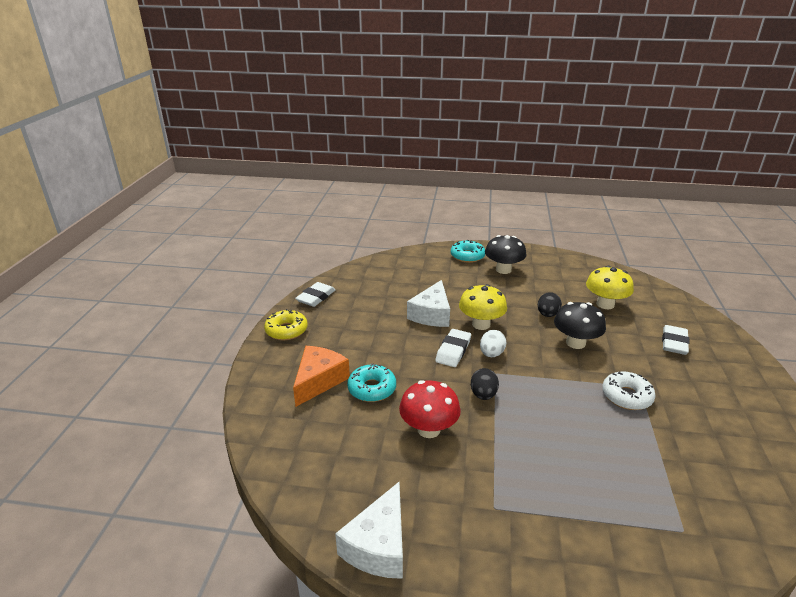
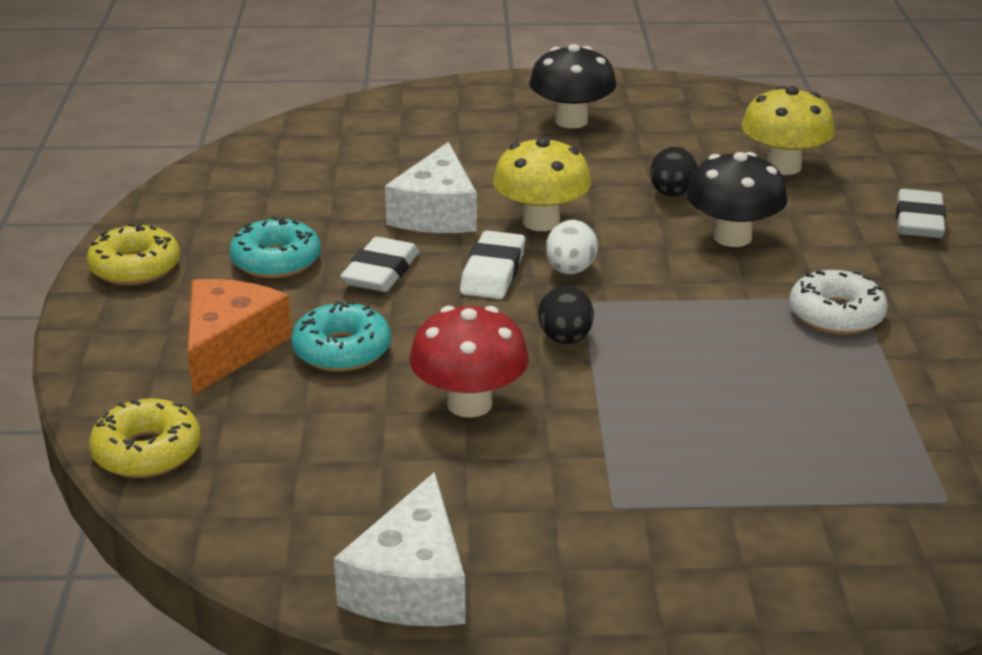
camera: 10 degrees left, 0 degrees up
white eraser [295,282,335,307] -> white eraser moved to [340,237,419,292]
turquoise donut [451,240,485,263] -> turquoise donut moved to [229,217,321,278]
none -> yellow donut [89,399,201,478]

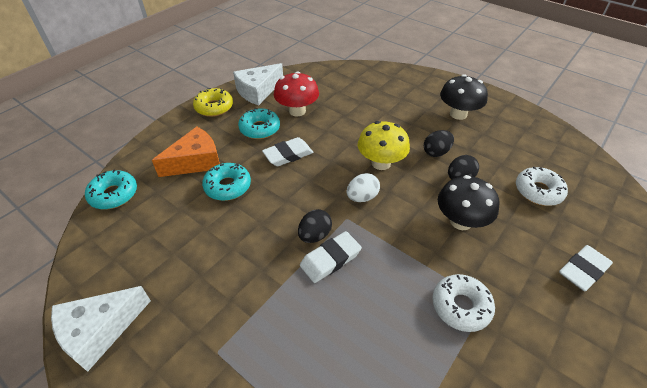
camera: 40 degrees right, 15 degrees up
yellow donut [89,399,201,478] -> turquoise donut [85,170,137,209]
white cheese [385,142,477,233] -> white cheese moved to [233,63,283,106]
red mushroom [410,306,529,418] -> red mushroom moved to [274,71,319,116]
white eraser [460,230,525,299] -> white eraser moved to [300,231,362,283]
yellow mushroom [741,86,835,175] -> white donut [516,167,568,206]
none -> black egg [424,130,454,157]

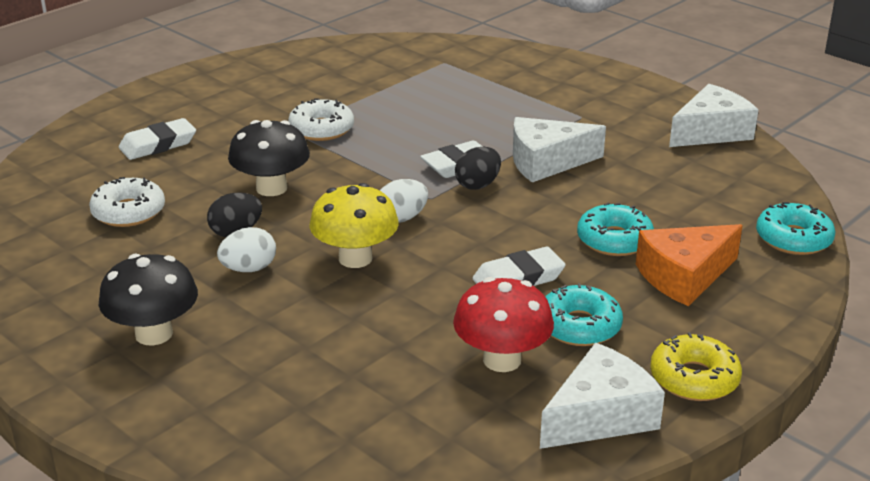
camera: 175 degrees left, 15 degrees down
black egg [424,130,454,157] -> white egg [217,227,276,272]
none -> white cheese [513,117,606,182]

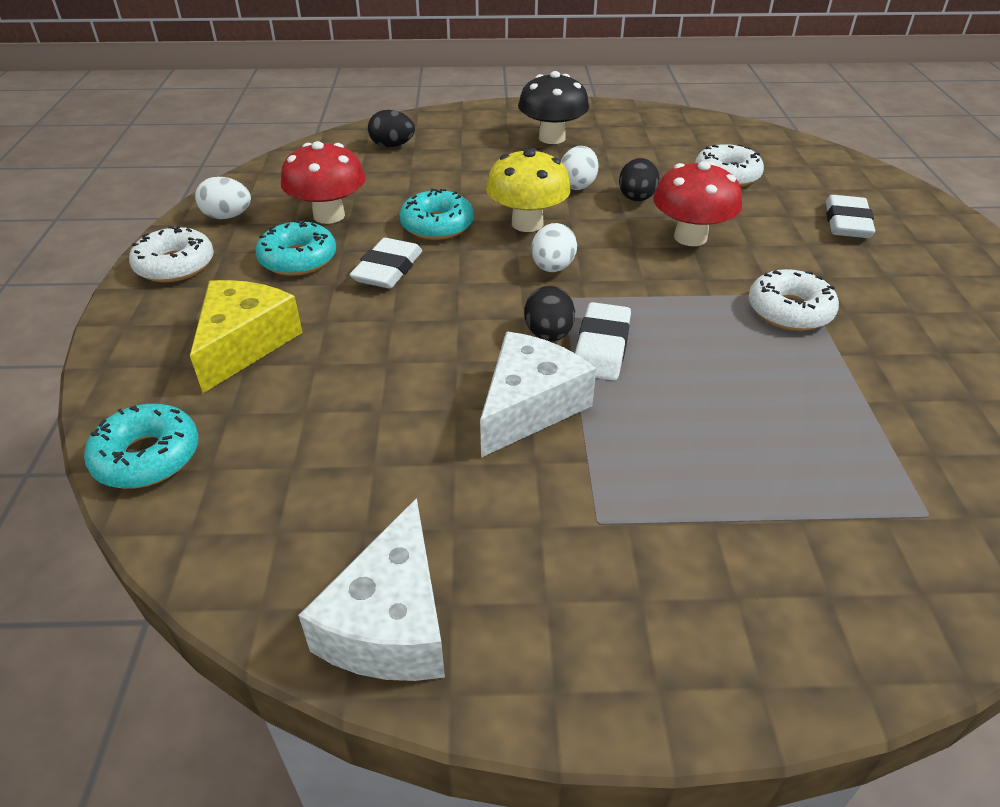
camera: 135 degrees right, 10 degrees up
black mushroom [228,120,310,196] -> red mushroom [653,161,742,246]
white cheese [540,343,665,449] -> white egg [195,177,251,219]
turquoise donut [577,202,654,256] -> turquoise donut moved to [399,188,474,240]
orange cheese [636,224,743,306] -> yellow cheese [190,280,303,393]
yellow donut [650,332,742,401] -> white donut [129,226,214,282]
none -> black egg [368,110,415,147]

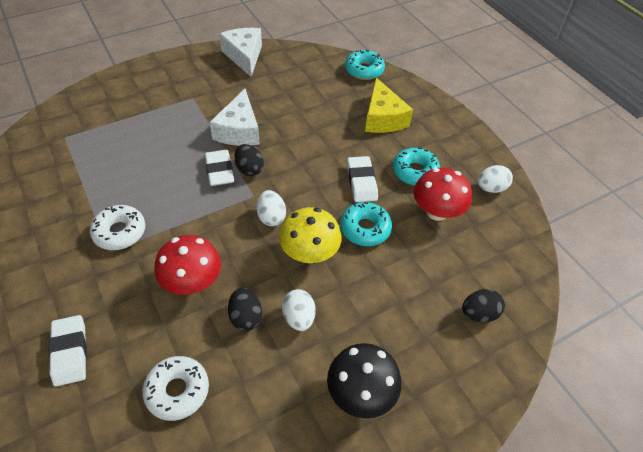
camera: 150 degrees right, 10 degrees up
white donut [129,226,214,282] -> none

